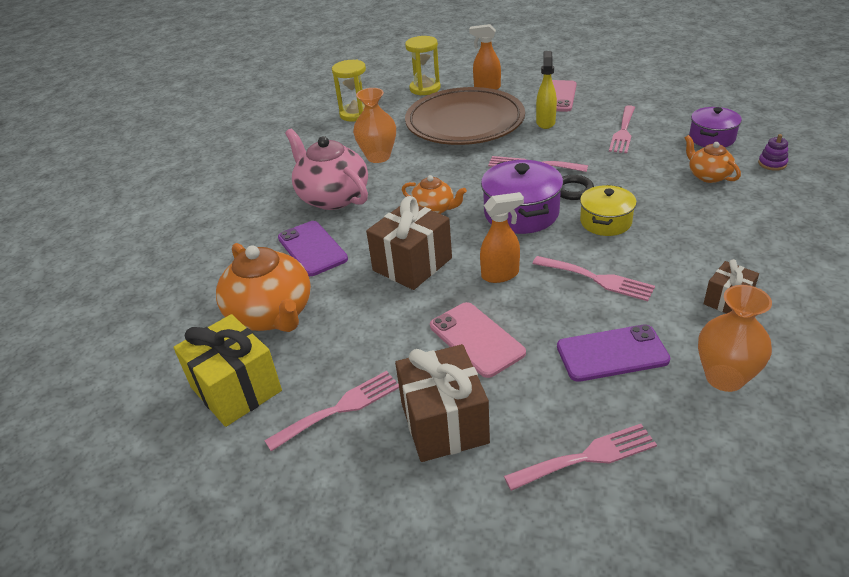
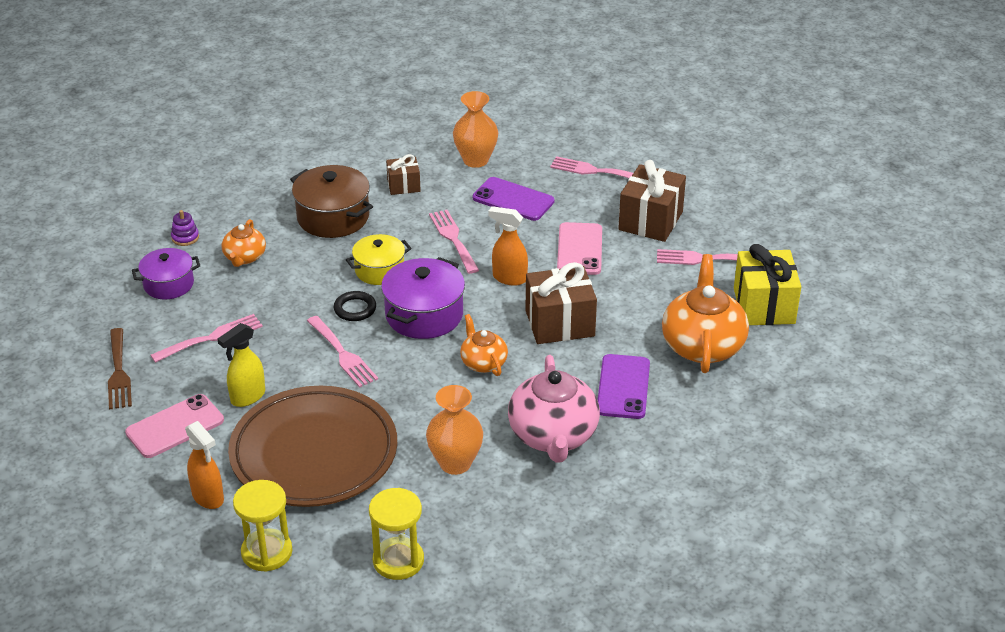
camera: 145 degrees left, 0 degrees up
none -> brown fork [108,328,132,410]
none -> brown pot [290,165,373,238]

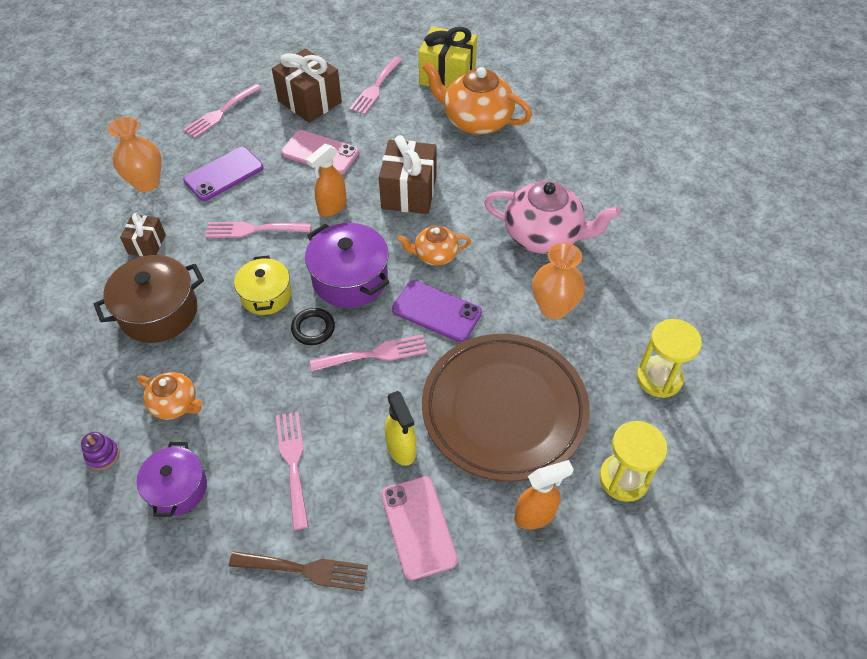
camera: 70 degrees left, 15 degrees up
purple phone [598,354,650,419] -> purple phone moved to [392,280,482,342]

